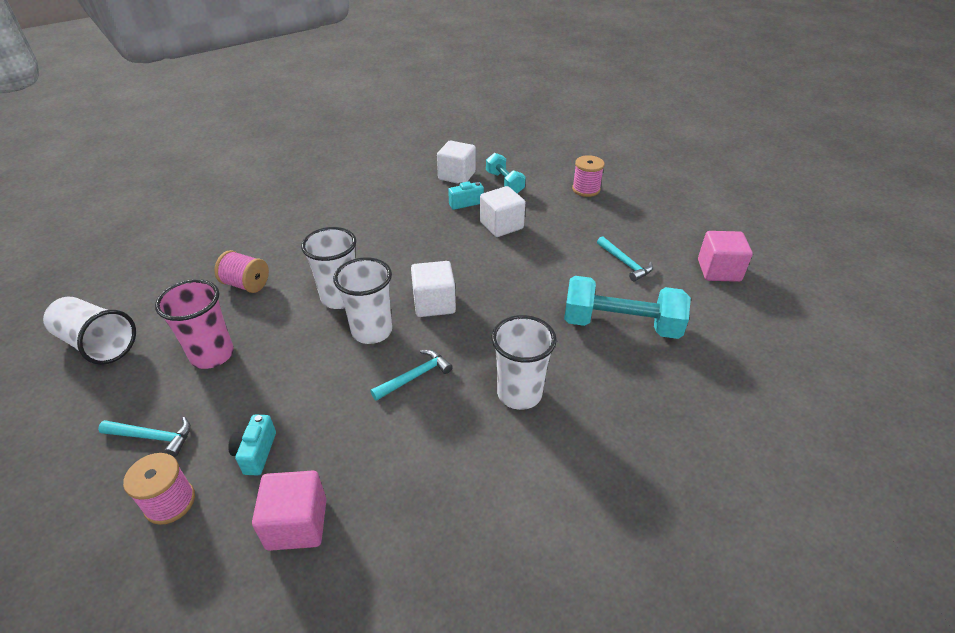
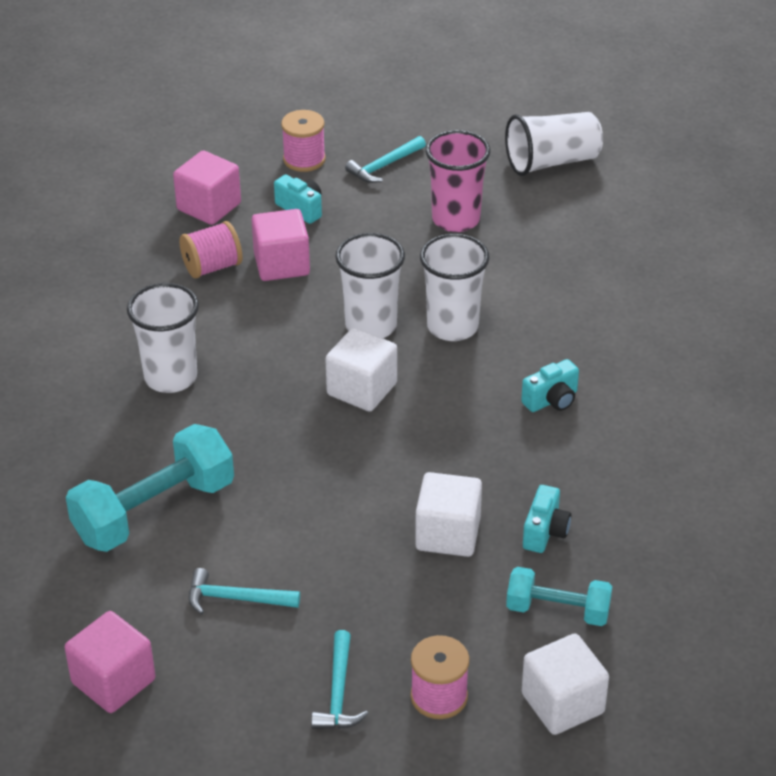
camera: 130 degrees right, 0 degrees up
pink spool [214,250,269,293] -> pink spool moved to [179,221,243,278]
turquoise hammer [370,350,453,401] -> turquoise hammer moved to [311,630,369,729]
white cube [437,140,476,184] -> white cube moved to [522,633,609,735]
none -> pink cube [252,209,310,281]
none -> turquoise camera [521,359,579,412]

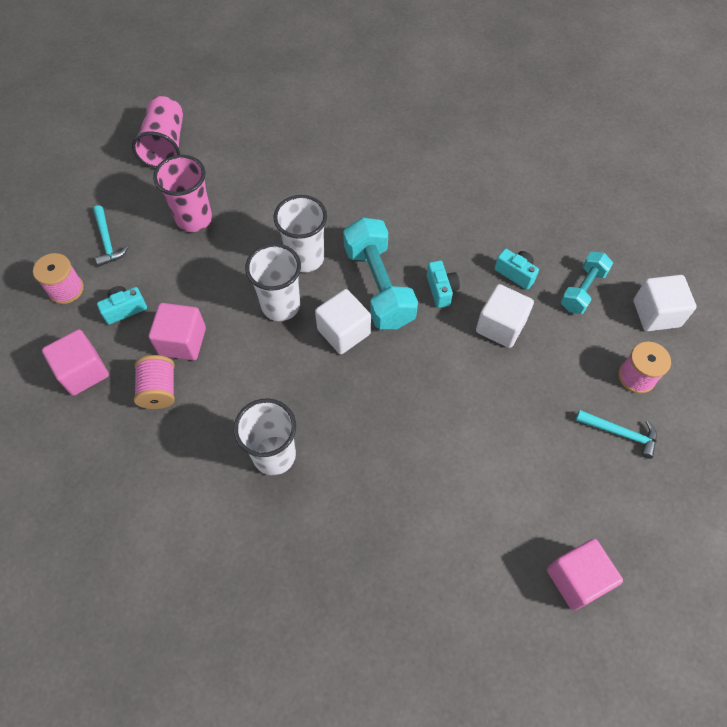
camera: 70 degrees left, 20 degrees up
turquoise dumbbell [66,424,234,552] -> turquoise dumbbell moved to [343,217,418,329]
turquoise hammer [189,568,300,615] -> none
white cup [505,112,603,176] -> pink cup [132,96,183,168]
turquoise camera [521,359,579,412] -> turquoise camera moved to [427,260,460,308]

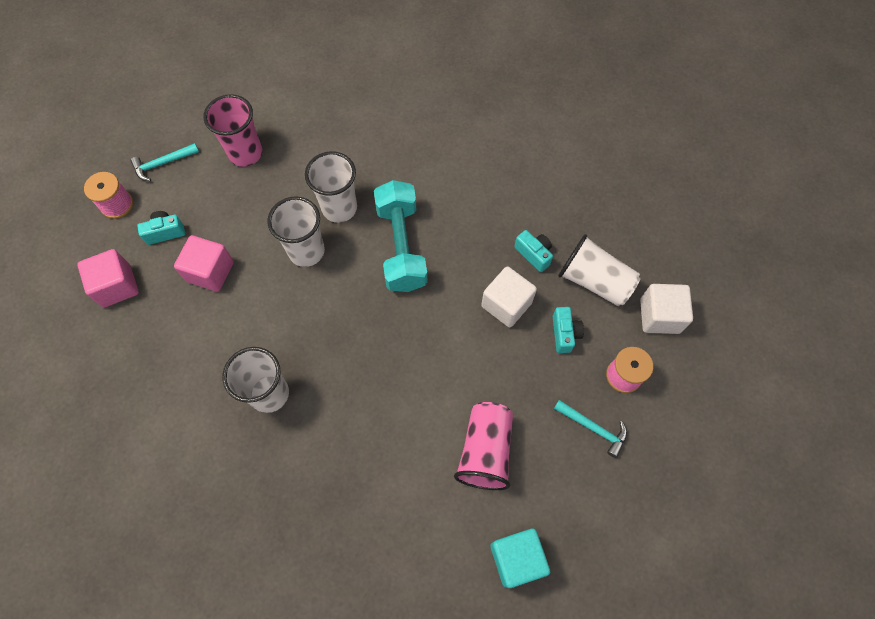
camera: 10 degrees right, 5 degrees up
turquoise hammer [93,205,128,266] -> turquoise hammer turned 75 degrees clockwise [130,143,199,181]
pink cup [132,96,183,168] -> pink cup moved to [454,402,513,490]
pink spool [134,355,175,409] -> none
white cube [315,289,371,354] -> none
turquoise camera [427,260,460,308] -> turquoise camera moved to [553,307,584,353]
pink cube [547,539,623,610] -> turquoise cube [490,528,550,588]
turquoise dumbbell [561,252,613,314] -> white cup [558,234,641,306]

